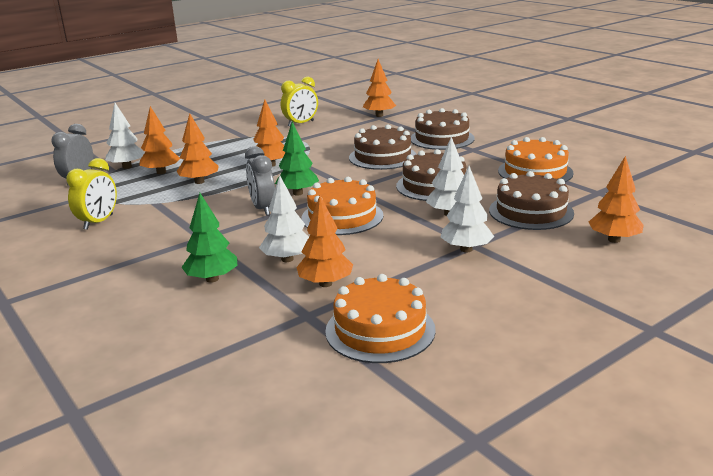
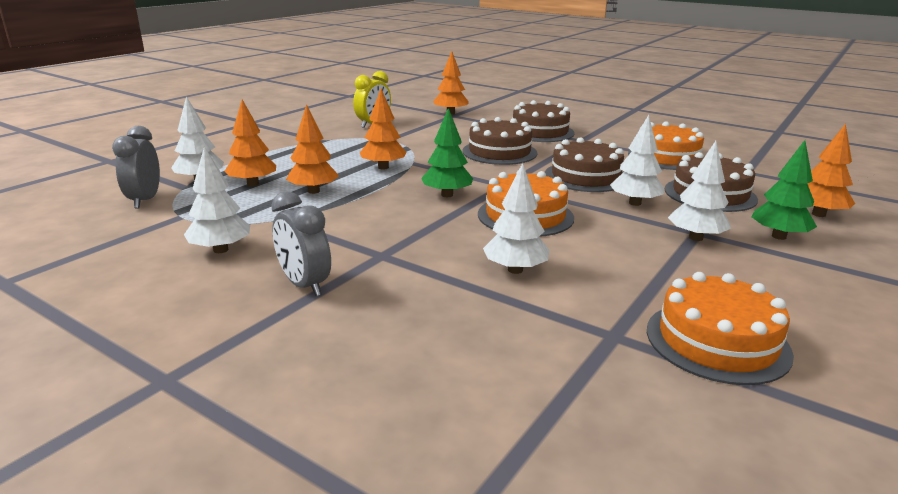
camera: 20 degrees left, 0 degrees up
yellow clock [66,158,117,230] -> white tree [184,147,250,253]
green tree [181,193,237,283] -> green tree moved to [752,140,817,240]
grey clock [245,146,275,216] -> grey clock moved to [271,191,331,296]
orange tree [296,196,353,287] -> none

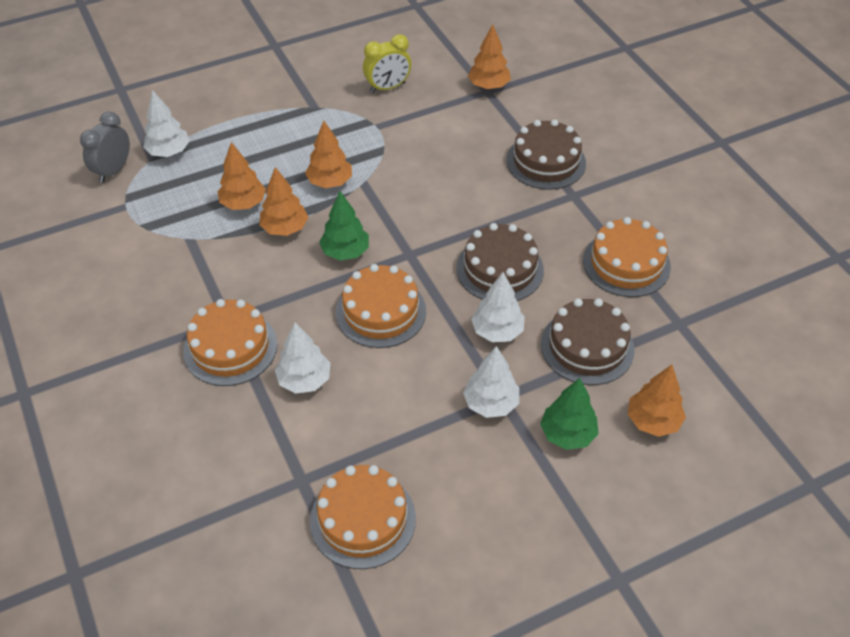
camera: 30 degrees right, 25 degrees up
white tree [184,147,250,253] -> none
orange tree [225,100,276,186] -> orange tree moved to [259,167,308,236]
grey clock [271,191,331,296] -> none
brown cake [462,117,537,165] -> none
none -> orange cake [183,299,277,386]

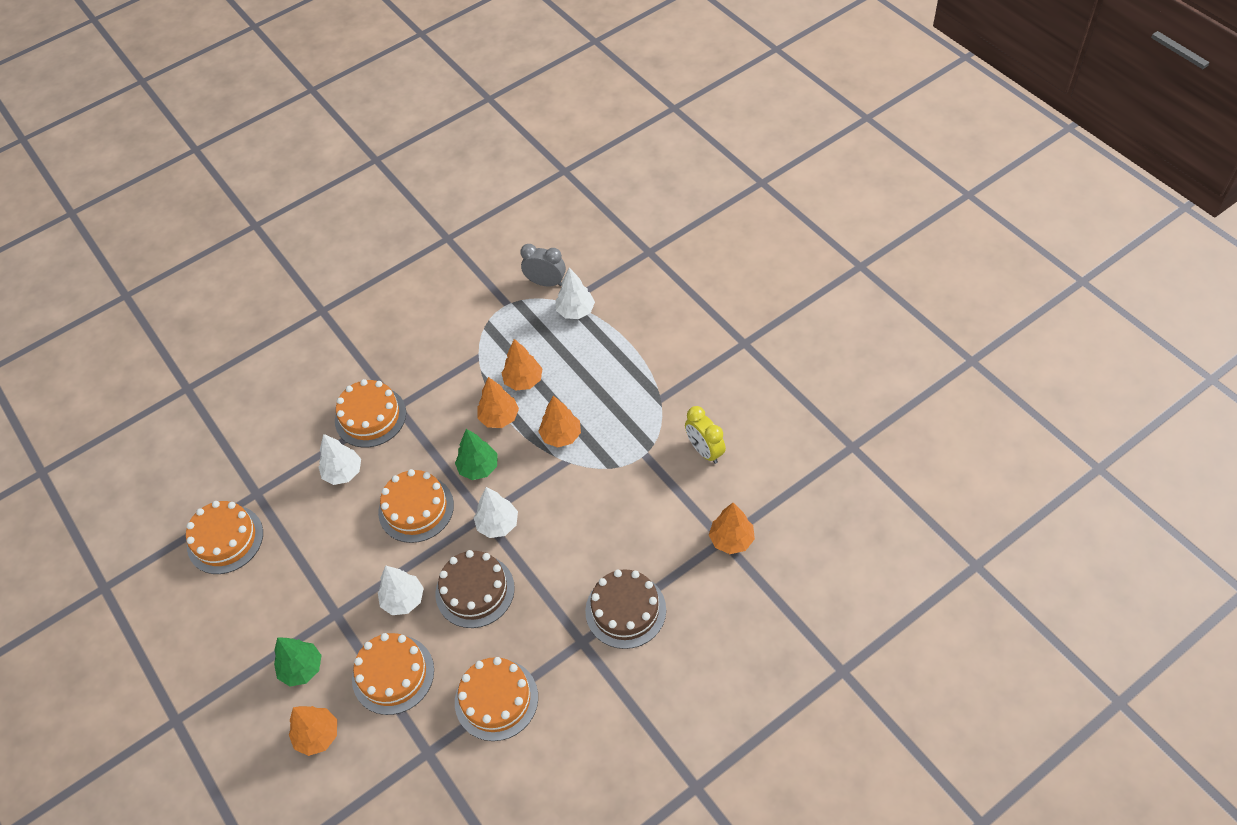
camera: 85 degrees right, 5 degrees up
white tree [463,346,519,418] -> white tree moved to [474,487,518,538]
brown cake [541,298,635,385] -> orange cake [352,633,434,715]

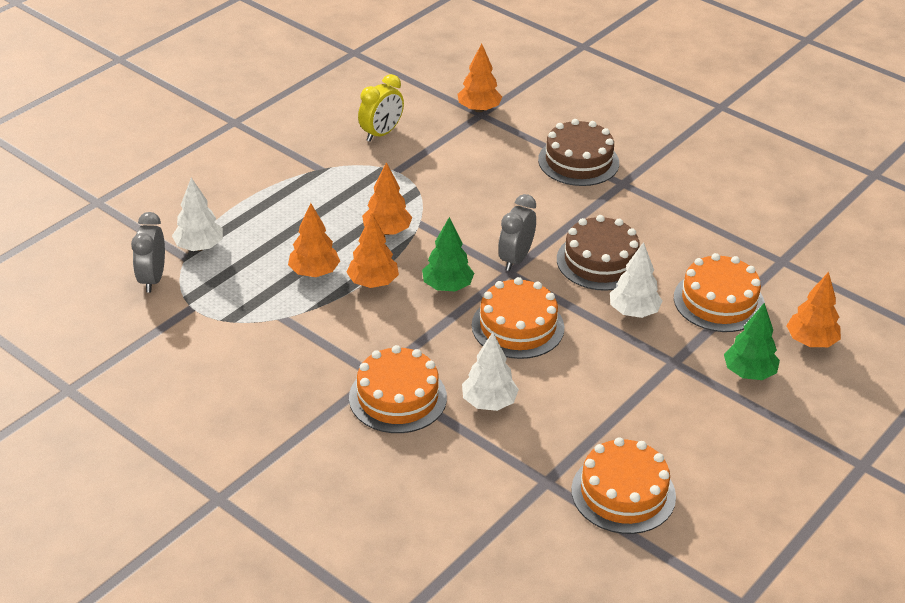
camera: 110 degrees left, 15 degrees down
orange cake [455,657,538,741] -> none
white tree [474,487,518,538] -> grey clock [498,194,536,271]

